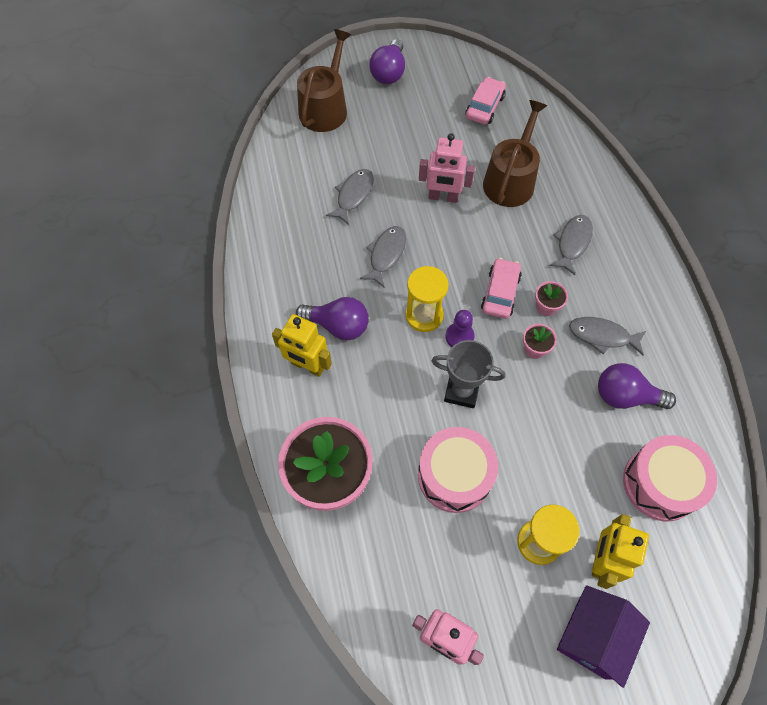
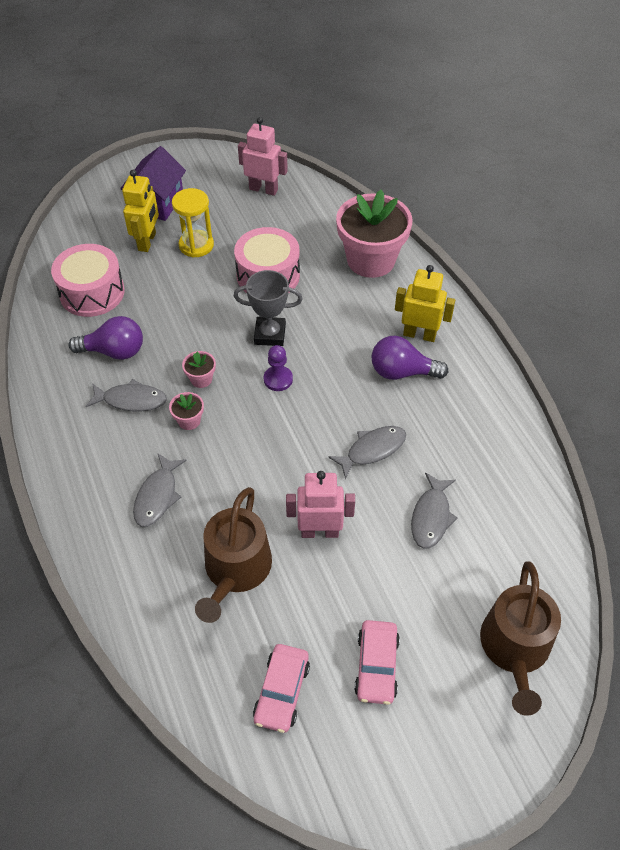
camera: 170 degrees right, 10 degrees down
grey fish [360,226,406,288] -> grey fish turned 135 degrees counterclockwise [328,426,406,479]
purple light bulb [369,39,405,84] -> none
yellow hourglass [405,266,449,332] -> none
pink car [481,258,522,319] -> pink car moved to [354,620,400,705]

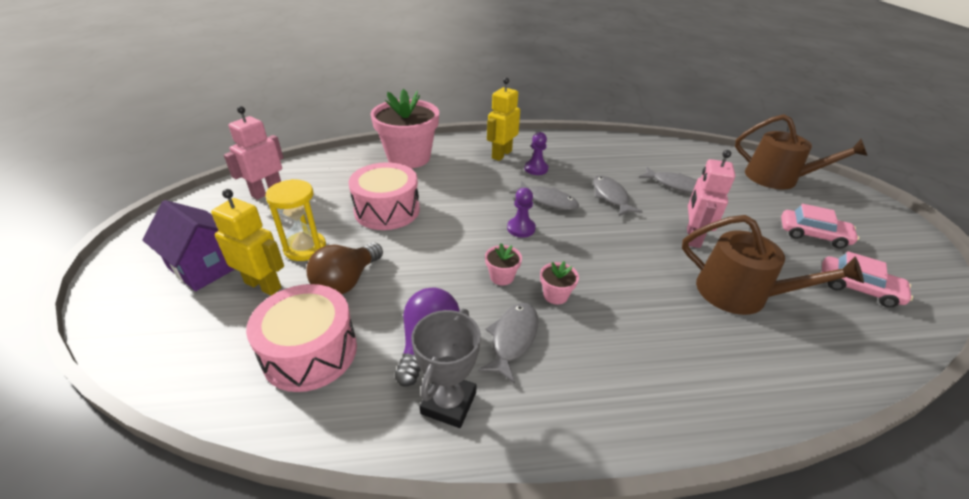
camera: 75 degrees left, 15 degrees down
grey fish [133,454,187,527] -> grey fish moved to [510,181,579,210]
grey trophy [234,270,303,346] -> grey trophy moved to [411,309,481,428]
purple light bulb [372,336,448,380] -> purple pawn [524,132,548,175]
none -> brown light bulb [306,242,383,294]

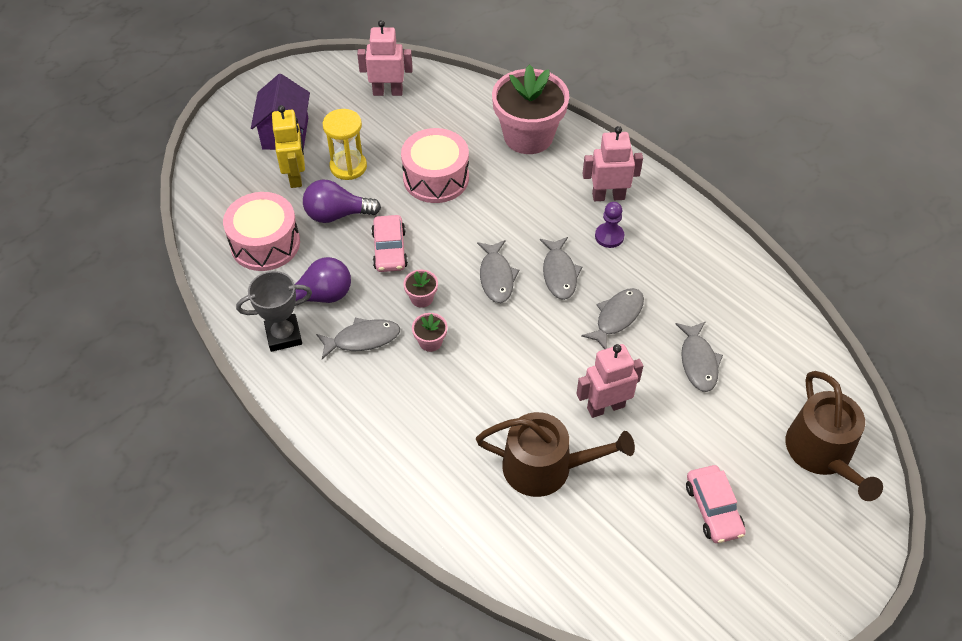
camera: 55 degrees right, 15 degrees up
brown light bulb [306,242,383,294] -> purple light bulb [303,179,381,223]
yellow robot [487,78,520,161] -> pink robot [582,126,643,201]
purple pawn [507,188,536,237] -> grey fish [477,240,519,303]
brown watering can [682,215,864,315] -> brown watering can turned 75 degrees counterclockwise [476,412,635,497]
pink car [822,251,913,308] -> pink car moved to [371,215,408,272]

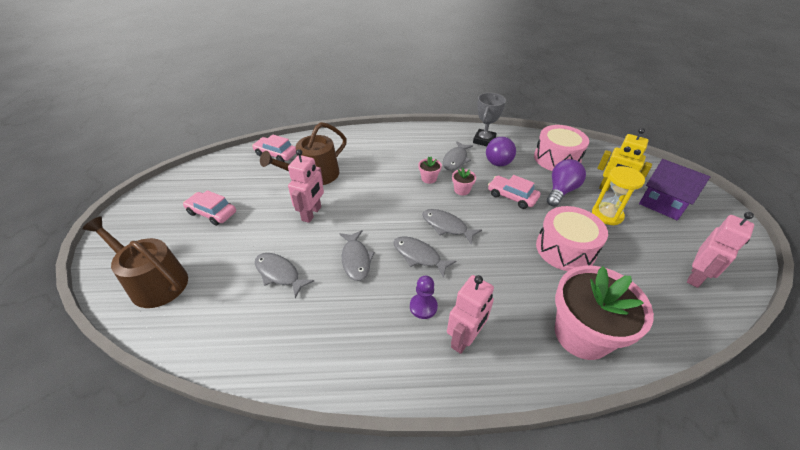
camera: 130 degrees right, 10 degrees down
none -> pink car [252,134,296,162]

